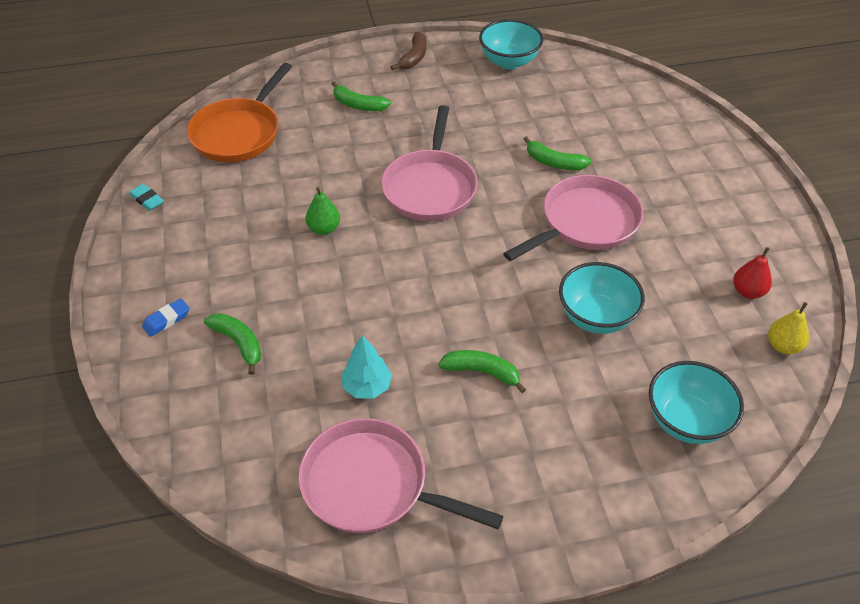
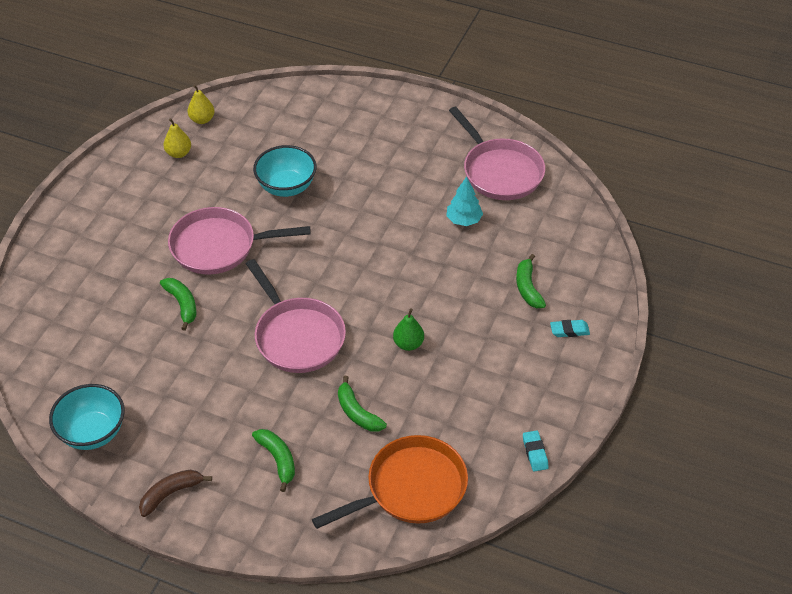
camera: 145 degrees left, 0 degrees up
blue eraser [142,299,190,337] -> turquoise eraser [550,320,590,337]
pink pan [381,105,478,221] -> pink pan turned 105 degrees clockwise [246,259,346,373]
green banana [438,350,526,393] -> green banana moved to [338,376,387,432]
turquoise bowl [649,361,744,444] -> none
red pear [733,247,772,299] -> yellow pear [164,118,191,158]

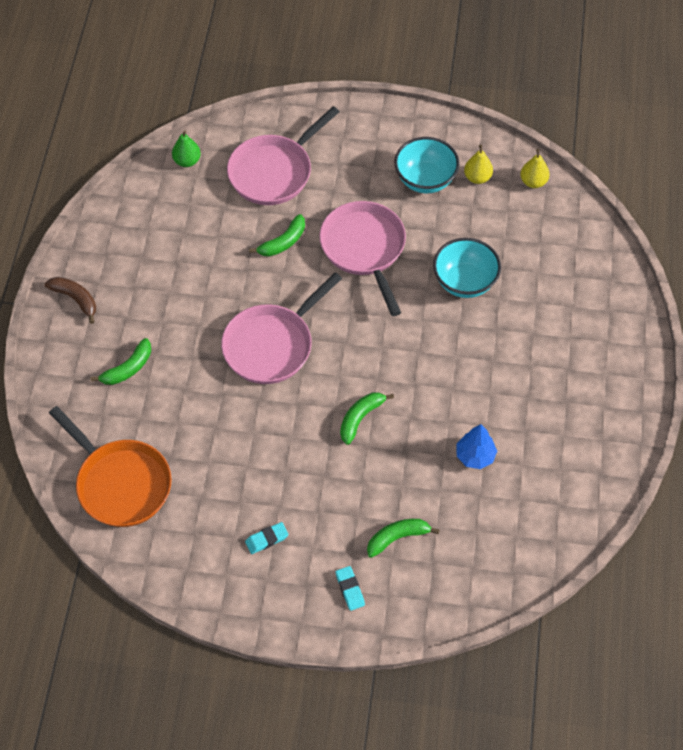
camera: 75 degrees right, 10 degrees up
turquoise bowl [49,384,125,450] -> turquoise bowl moved to [394,137,459,193]
green banana [338,376,387,432] -> green banana moved to [340,392,394,445]
green pear [393,308,424,351] -> green pear moved to [172,130,201,167]
turquoise tree [446,177,483,226] -> blue tree [456,424,497,469]
pink pan [449,107,545,200] -> pink pan moved to [227,106,339,205]
turquoise eraser [523,430,549,471] -> turquoise eraser moved to [245,522,289,554]

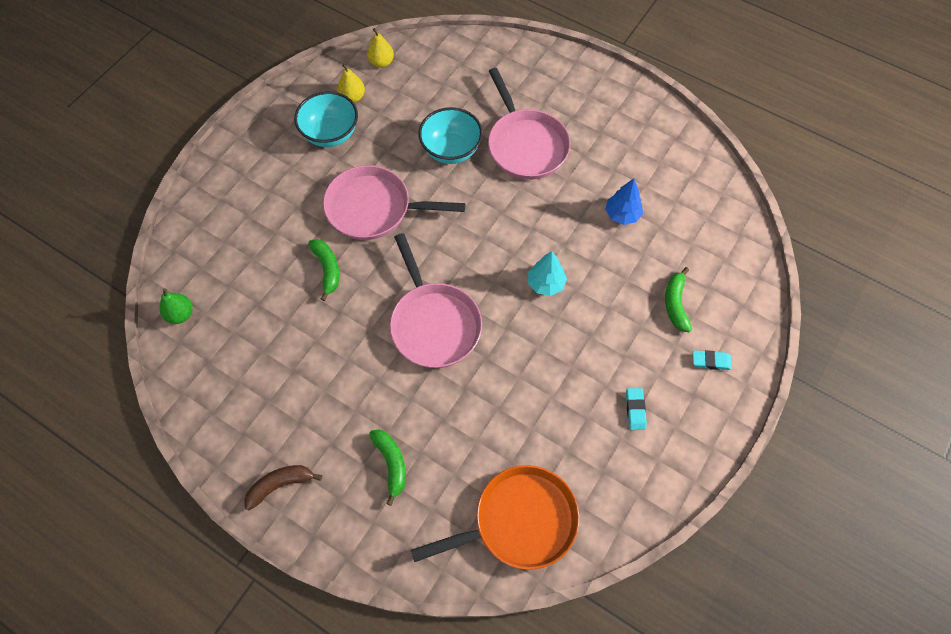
camera: 65 degrees left, 5 degrees up
pink pan [227,106,339,205] -> pink pan moved to [488,68,570,180]
green banana [340,392,394,445] -> turquoise tree [528,251,567,296]

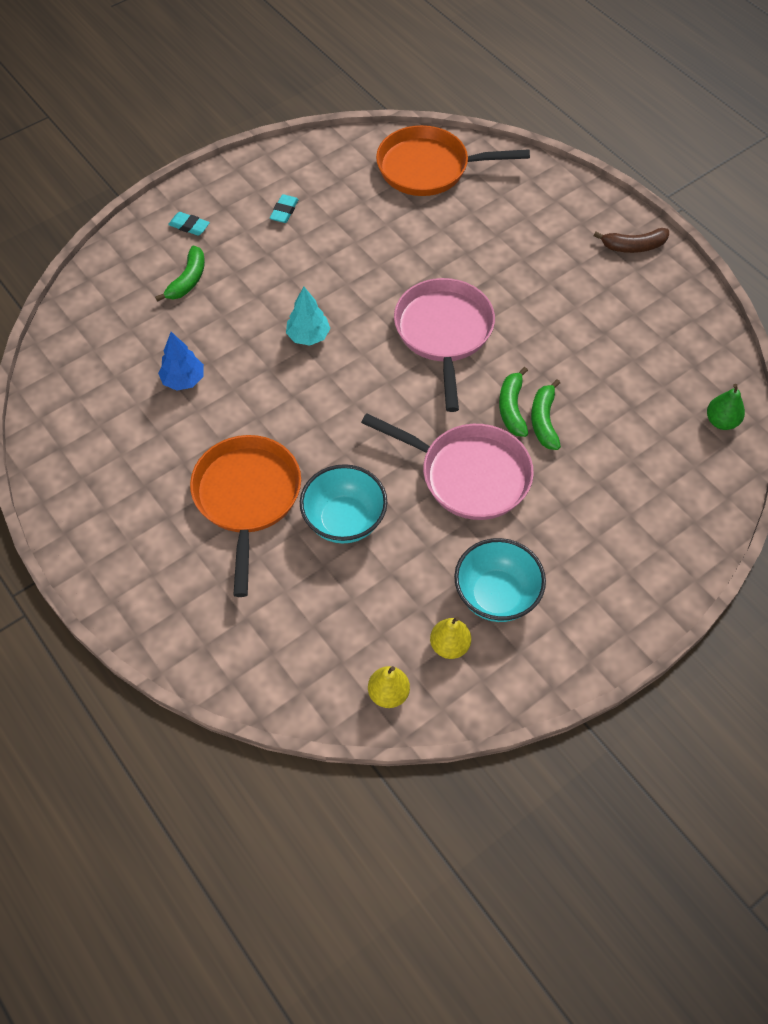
camera: 160 degrees left, 5 degrees down
green banana [369,429,406,506] -> green banana moved to [499,367,528,437]
pink pan [488,68,570,180] -> orange pan [190,435,301,597]

